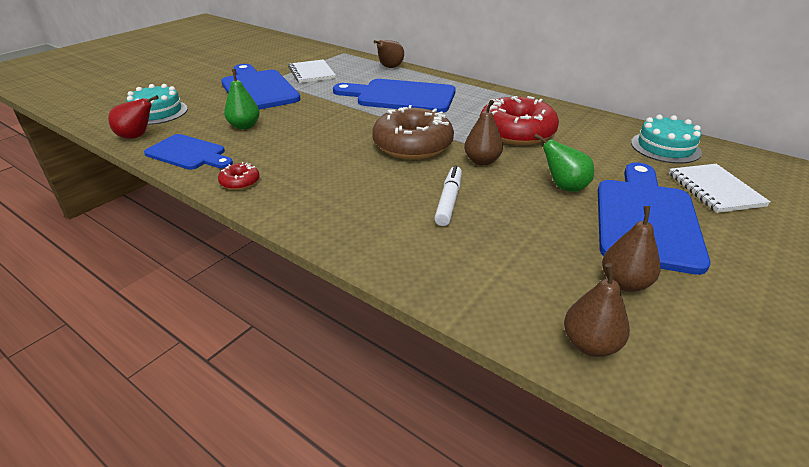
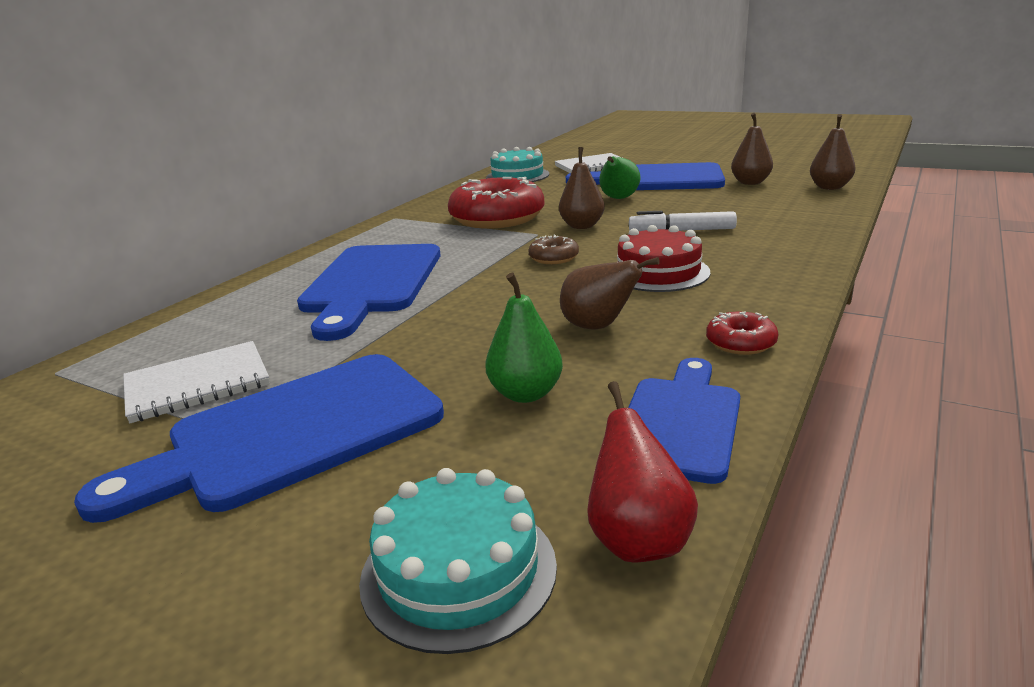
camera: 95 degrees left, 10 degrees down
brown donut [372,105,454,159] -> brown donut [529,235,579,264], size x0.44
brown pear [374,40,404,68] -> brown pear moved to [560,257,660,330]
none -> red cake [617,225,710,292]

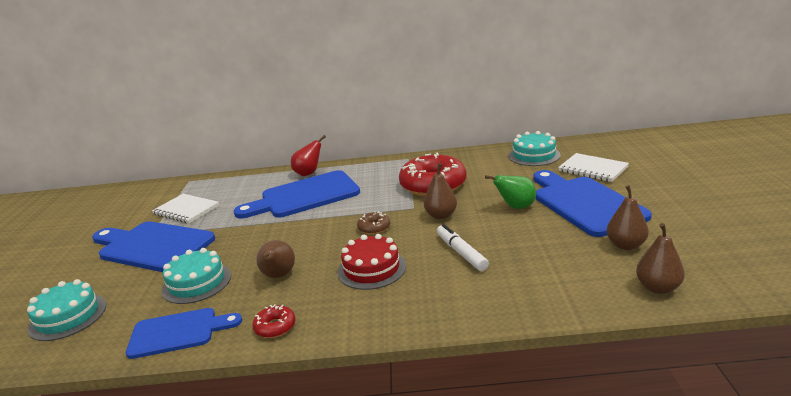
camera: 60 degrees right, 0 degrees up
green pear [485,273,563,403] -> turquoise cake [161,248,231,304]
red pear [587,381,698,562] -> red pear moved to [291,135,326,176]

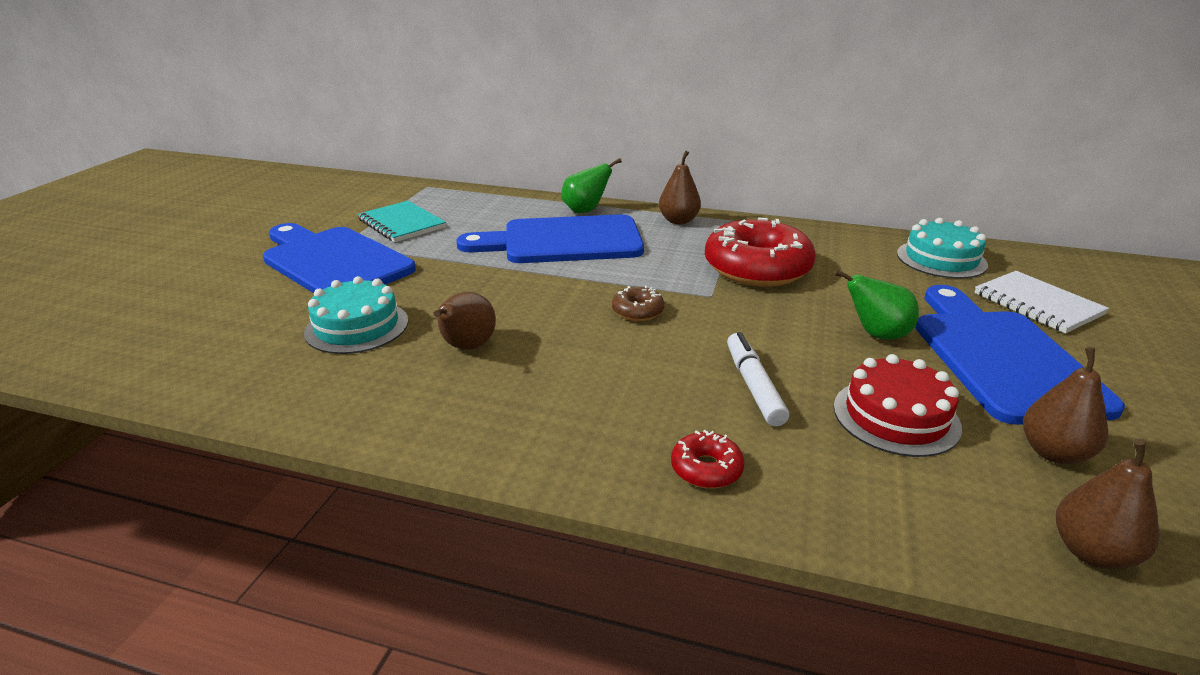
camera: 15 degrees right, 5 degrees up
turquoise cake [27,279,106,341] -> none
blue cutting board [126,308,242,359] -> none
white notebook [152,194,220,224] -> turquoise notebook [358,201,446,242]
red donut [252,304,296,338] -> red donut moved to [671,430,745,489]
red pear [291,135,326,176] -> green pear [561,158,622,213]
red cake [337,234,406,290] -> red cake moved to [834,354,962,457]
brown pear [424,163,457,219] -> brown pear moved to [659,150,701,224]

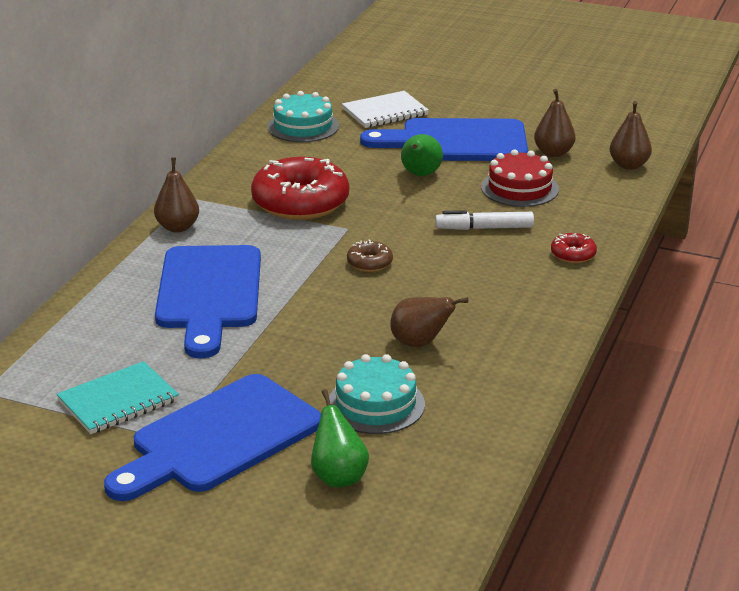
camera: 85 degrees left, 0 degrees up
green pear [561,158,622,213] -> green pear moved to [311,389,369,487]

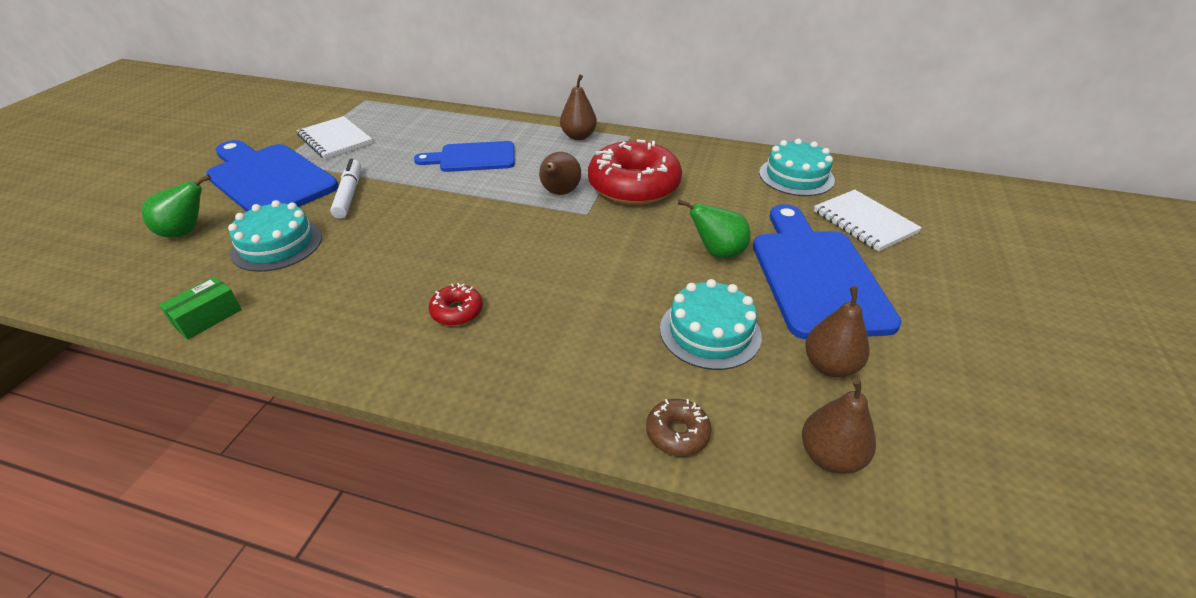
camera: 85 degrees right, 10 degrees up
turquoise notebook [56,361,179,434] -> white notebook [297,116,373,159]
blue cutting board [155,245,261,358] -> blue cutting board [414,141,515,172], size x0.62
brown donut [347,239,393,272] -> brown donut moved to [646,399,712,456]
brown pear [390,297,468,347] -> brown pear moved to [539,152,581,195]
white marker [435,210,534,230] -> white marker moved to [330,159,361,219]
red cake [481,150,559,207] -> turquoise cake [660,279,762,370]
red donut [551,233,597,263] -> red donut moved to [429,283,483,326]
none -> green box [159,277,242,340]

